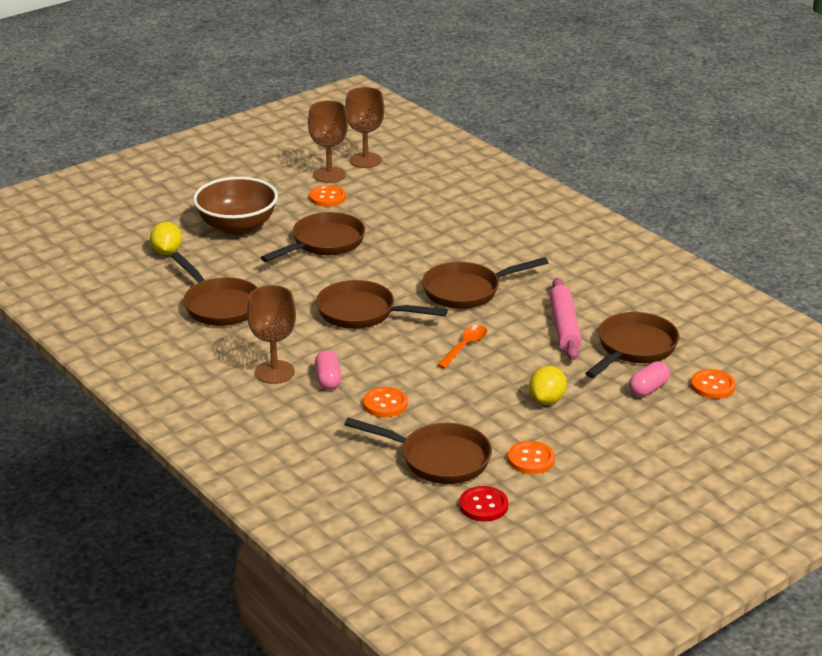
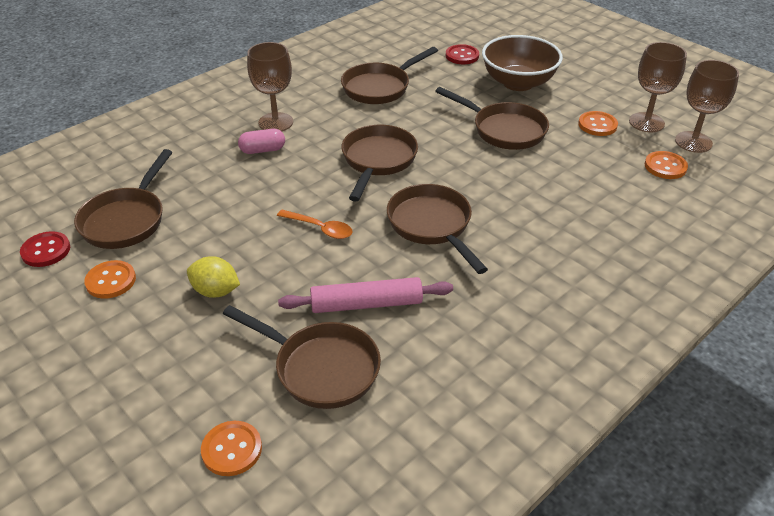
camera: 85 degrees right, 10 degrees up
yellow lemon [150,222,182,255] -> red button [446,44,479,64]
orange button [363,387,408,417] -> orange button moved to [644,151,688,179]
pink capsule [629,361,670,397] -> none

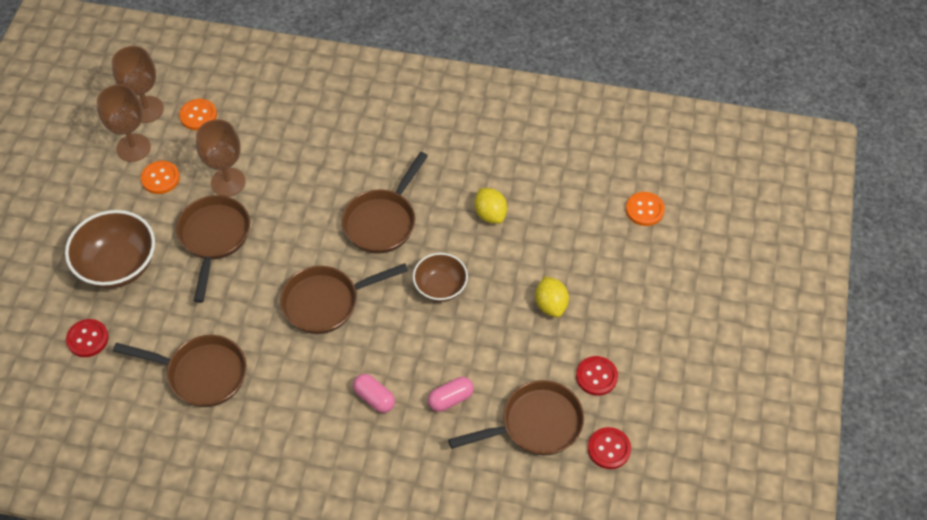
camera: 125 degrees left, 15 degrees up
orange button [84,260,136,299] -> red button [576,356,618,396]
brown pan [223,305,381,409] -> none
brown goblet [247,42,293,131] -> brown goblet moved to [196,119,246,197]
orange spoon [277,210,353,239] -> brown bowl [413,253,468,302]
pink rolling pin [278,277,453,313] -> yellow lemon [474,188,507,224]
none -> pink capsule [428,377,474,412]

